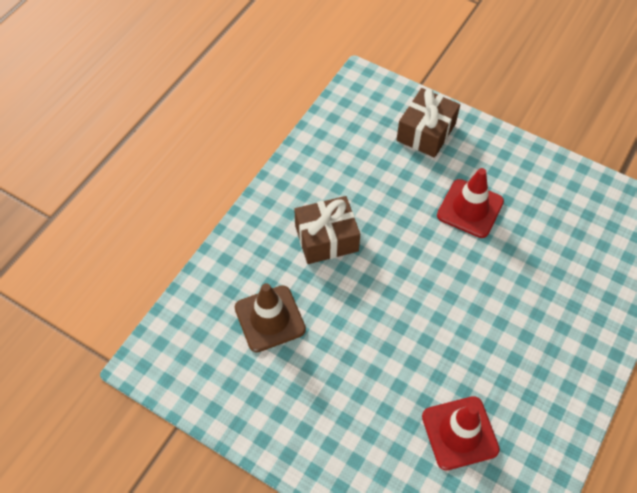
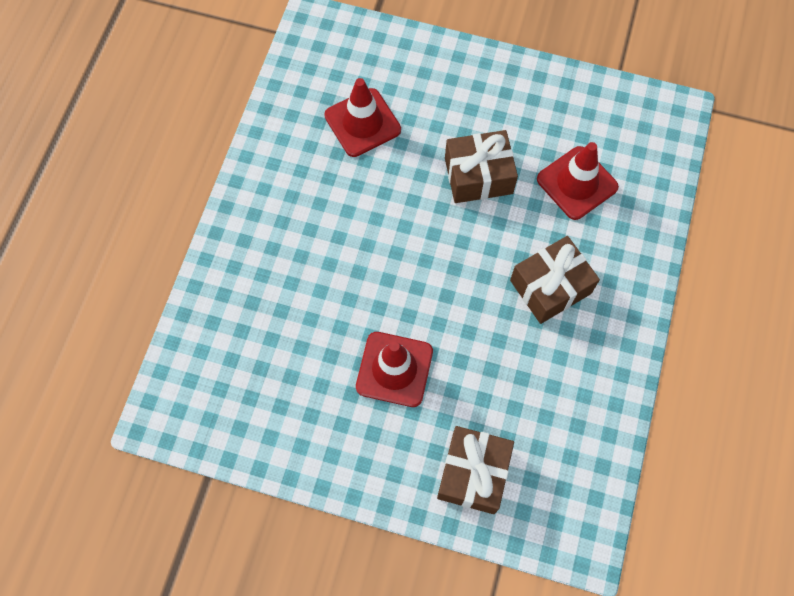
camera: 165 degrees right, 10 degrees up
brown traffic cone [235,283,306,352] -> red traffic cone [537,142,619,220]
none -> brown gift [445,130,518,203]

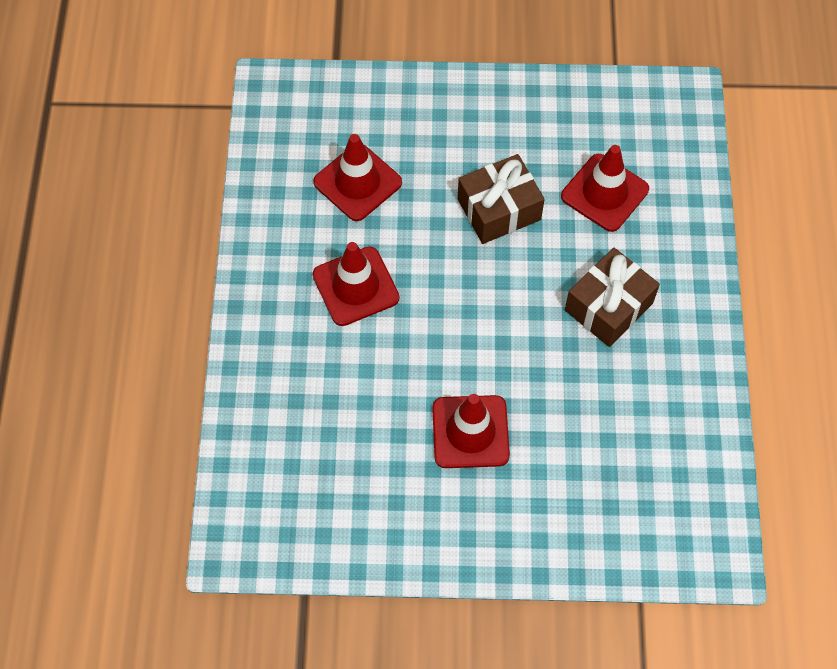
camera: 15 degrees left, 5 degrees down
brown gift [437,426,514,514] -> none
none -> red traffic cone [313,242,399,326]

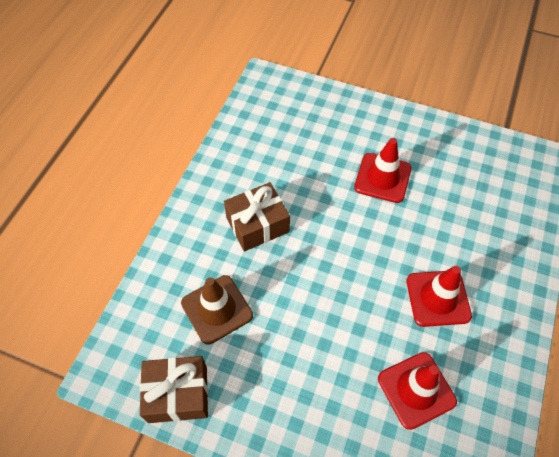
camera: 160 degrees left, 5 degrees down
brown gift [458,154,545,244] -> brown gift moved to [140,356,208,423]
red traffic cone [561,145,649,232] -> brown traffic cone [181,275,253,345]

